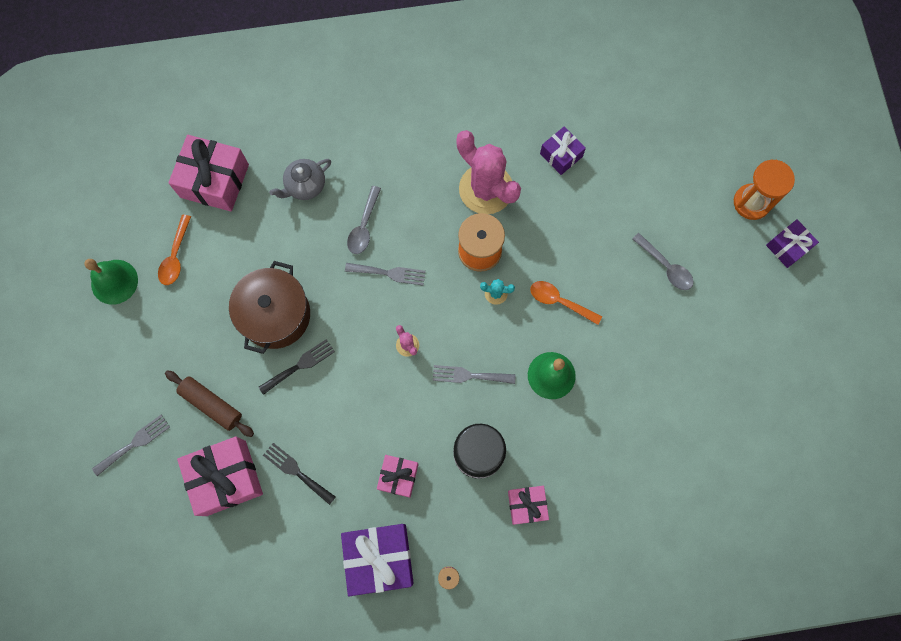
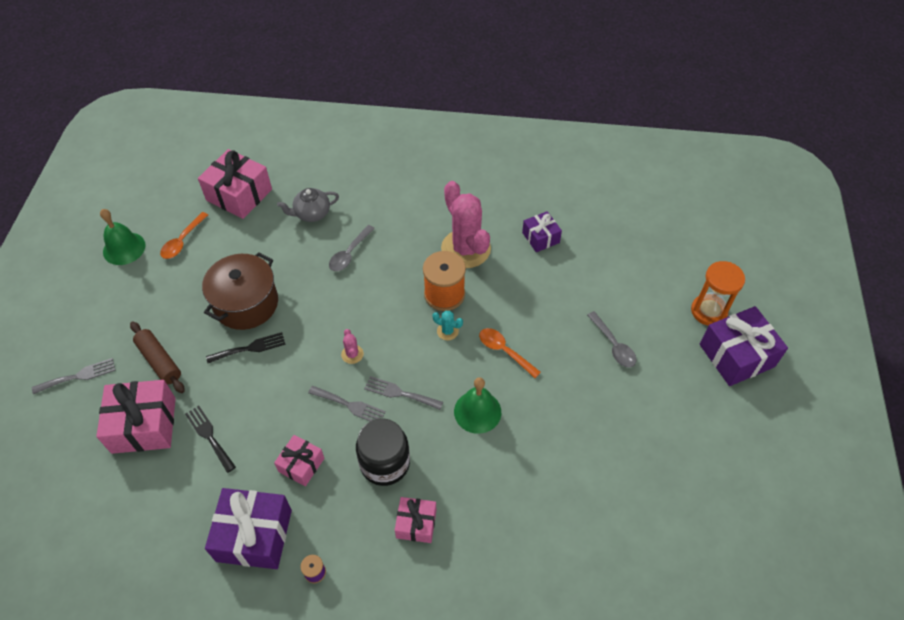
camera: 15 degrees right, 20 degrees down
grey fork [345,263,426,285] -> grey fork moved to [308,386,386,421]
purple gift [766,219,819,268] -> purple gift [700,306,788,386], size x1.75

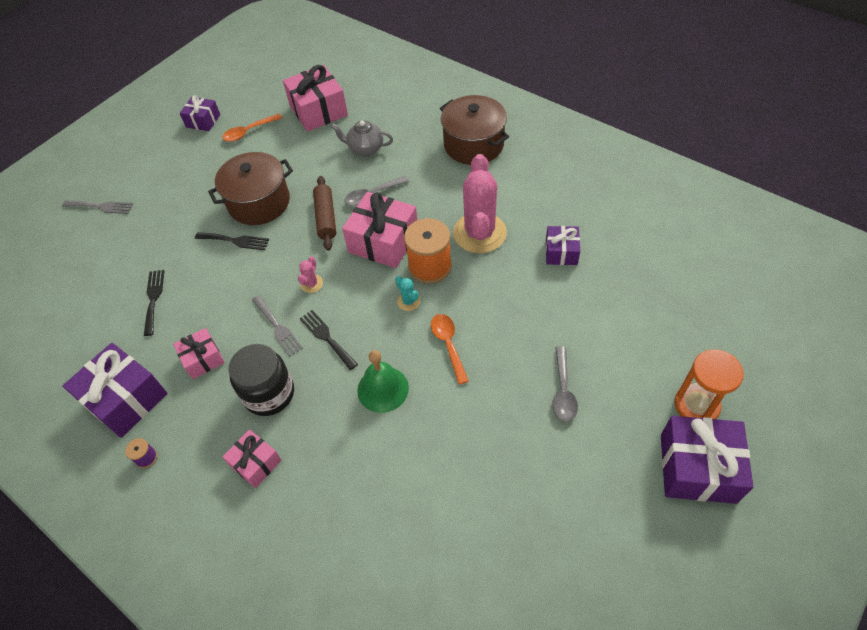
camera: 35 degrees right, 0 degrees up
pink gift [96,380,176,454] -> pink gift moved to [342,192,417,268]
green bell [100,209,145,265] -> purple gift [180,95,220,131]
brown rolling pin [130,322,185,393] -> brown rolling pin moved to [313,176,336,251]
grey fork [364,376,443,410] -> black fork [299,310,358,370]
none -> brown pot [440,95,509,165]

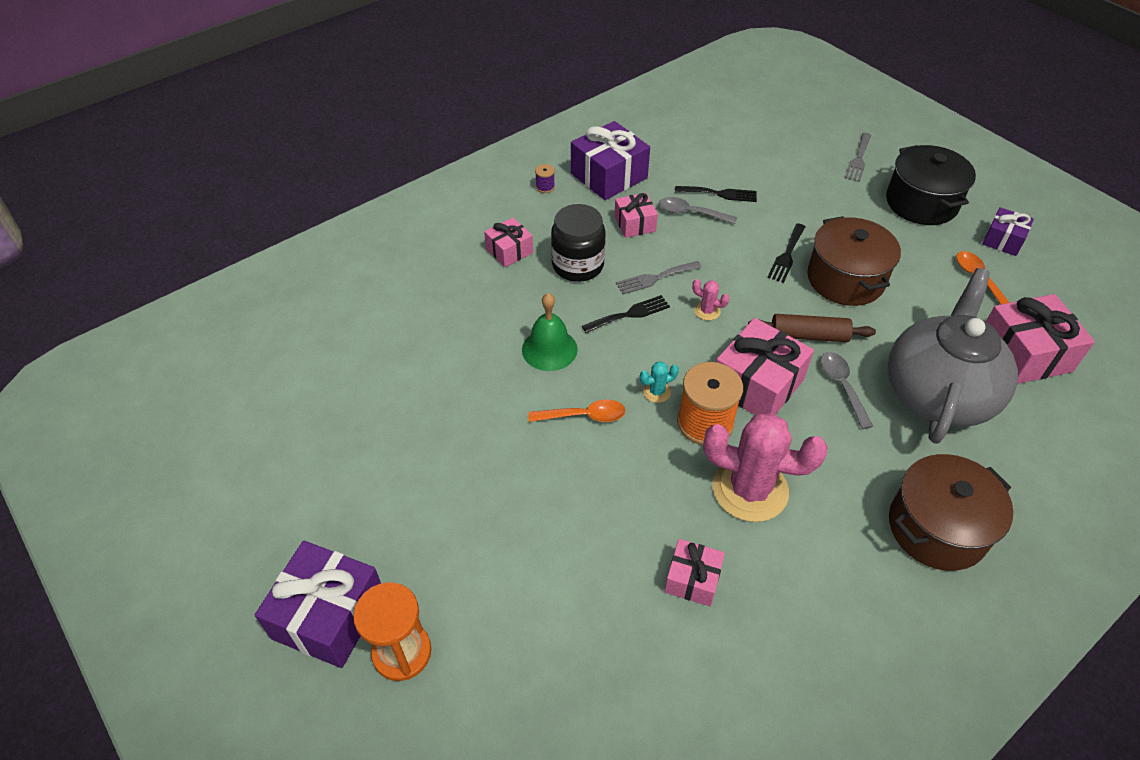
camera: 100 degrees right, 5 degrees down
grey teapot [331,121,393,156] -> grey teapot [888,268,1018,444], size x2.21
purple gift [546,226,580,265] -> pink gift [664,539,725,606]
grey spoon [552,346,578,422] -> grey spoon moved to [659,197,737,224]
none -> black pot [886,145,976,225]

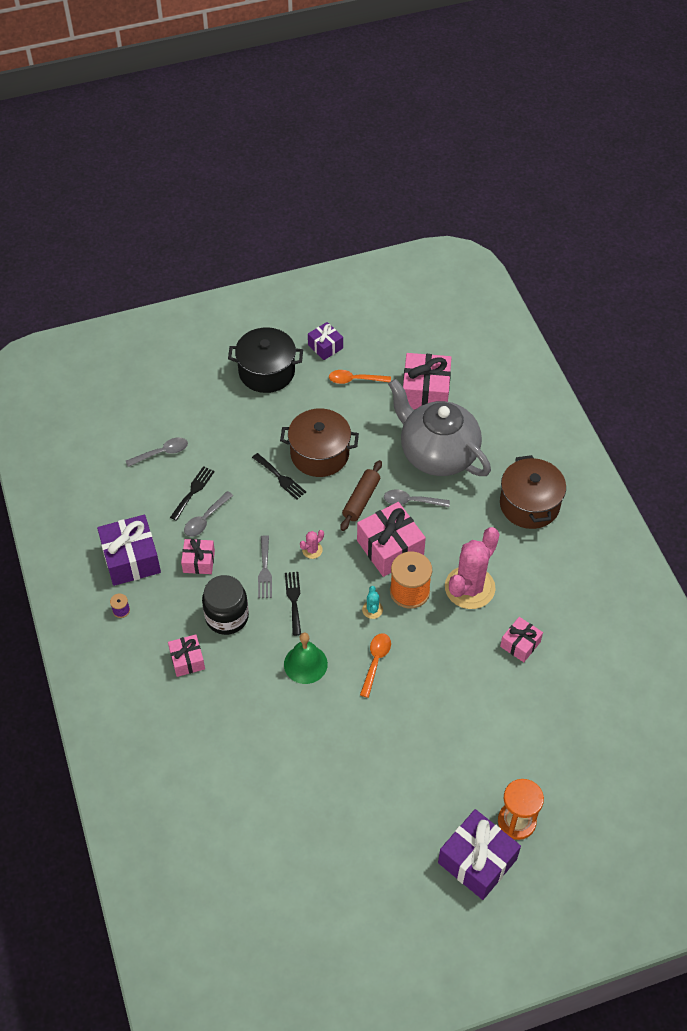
camera: 70 degrees left, 5 degrees up
grey fork [845,133,871,182] -> none
none -> grey spoon [126,437,188,467]

